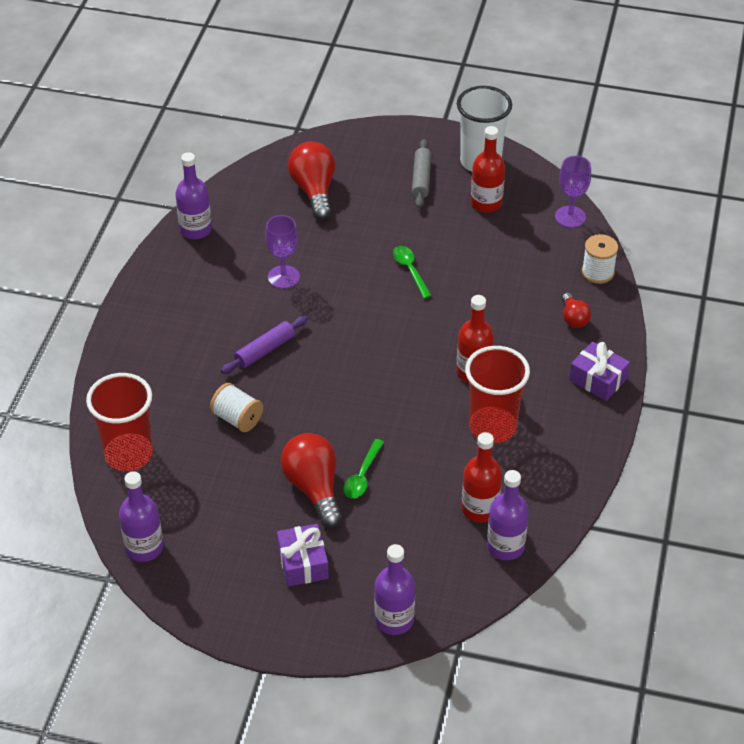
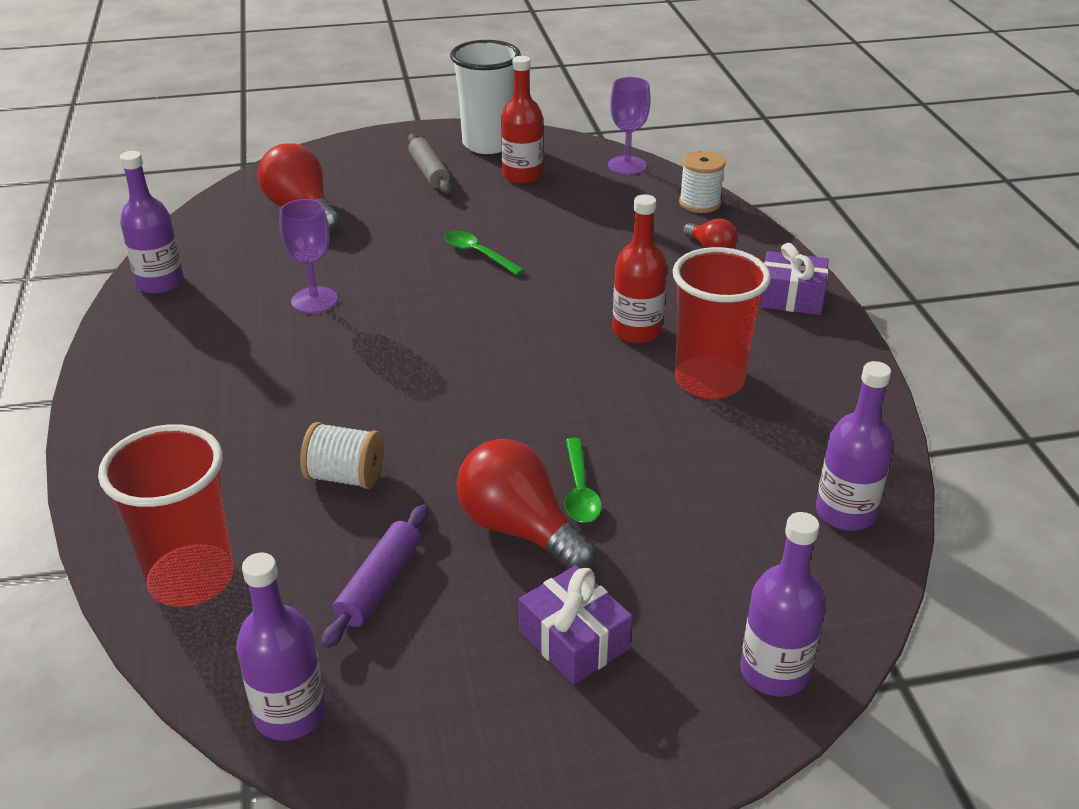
camera: 25 degrees left, 10 degrees down
purple rolling pin [221,316,307,374] -> purple rolling pin moved to [321,504,428,649]
red bottle [462,432,502,522] -> none

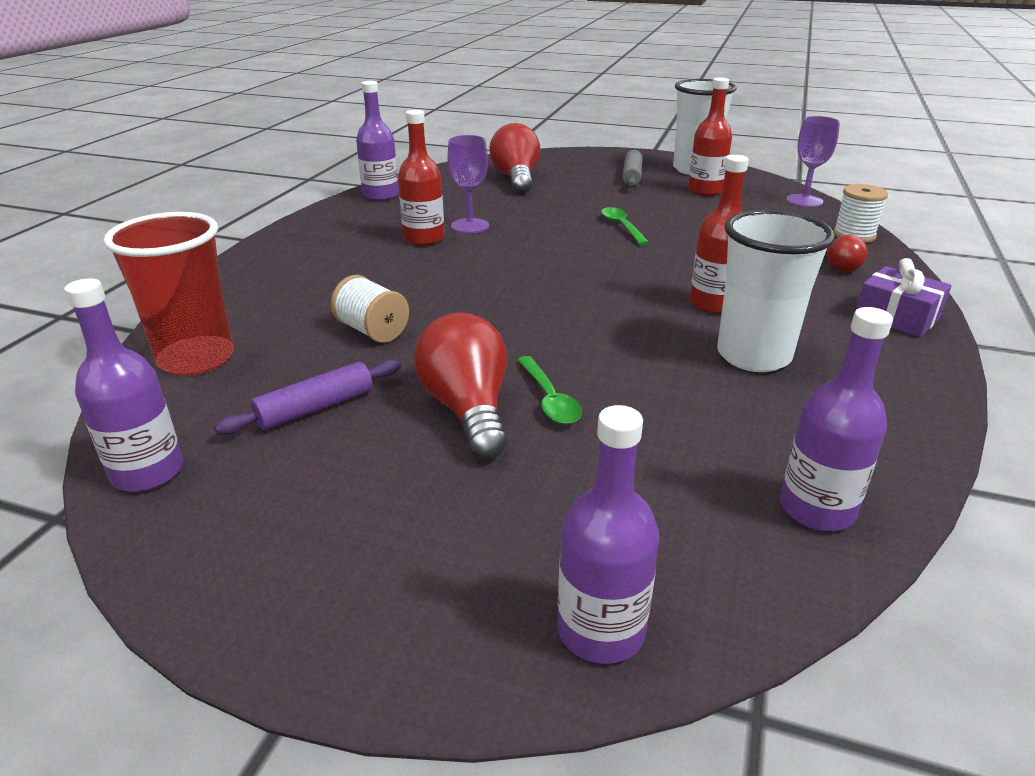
camera: 30 degrees right, 5 degrees down
purple gift [519,565,632,685] -> none
green spoon [565,438,602,523] -> green spoon turned 45 degrees counterclockwise [517,356,582,424]
red cup [673,247,771,399] -> white cup [717,210,835,372]
none -> red bottle [398,110,444,246]

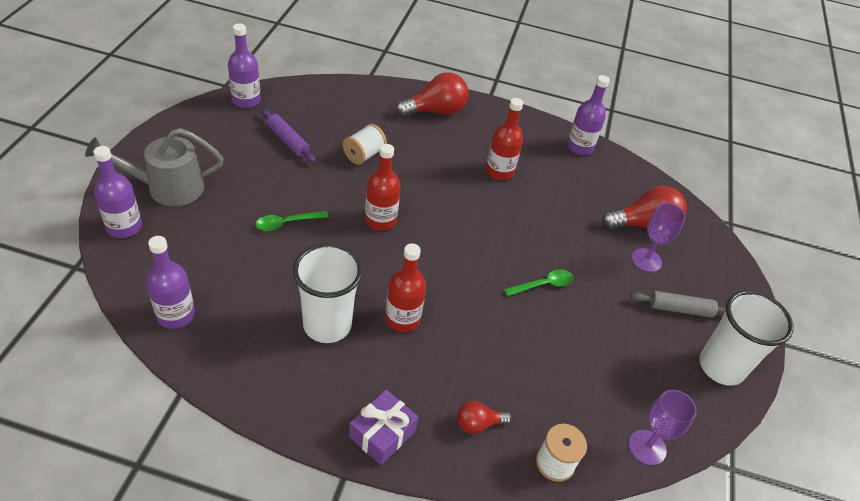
camera: 80 degrees right, 15 degrees up
red cup [103,212,234,376] -> none
red light bulb [414,312,508,459] -> red light bulb moved to [396,72,468,117]
purple goblet [448,135,489,233] -> purple goblet moved to [632,203,686,272]
red bottle [688,77,732,196] -> red bottle moved to [365,144,401,231]
none -> grey watering can [85,128,224,206]

